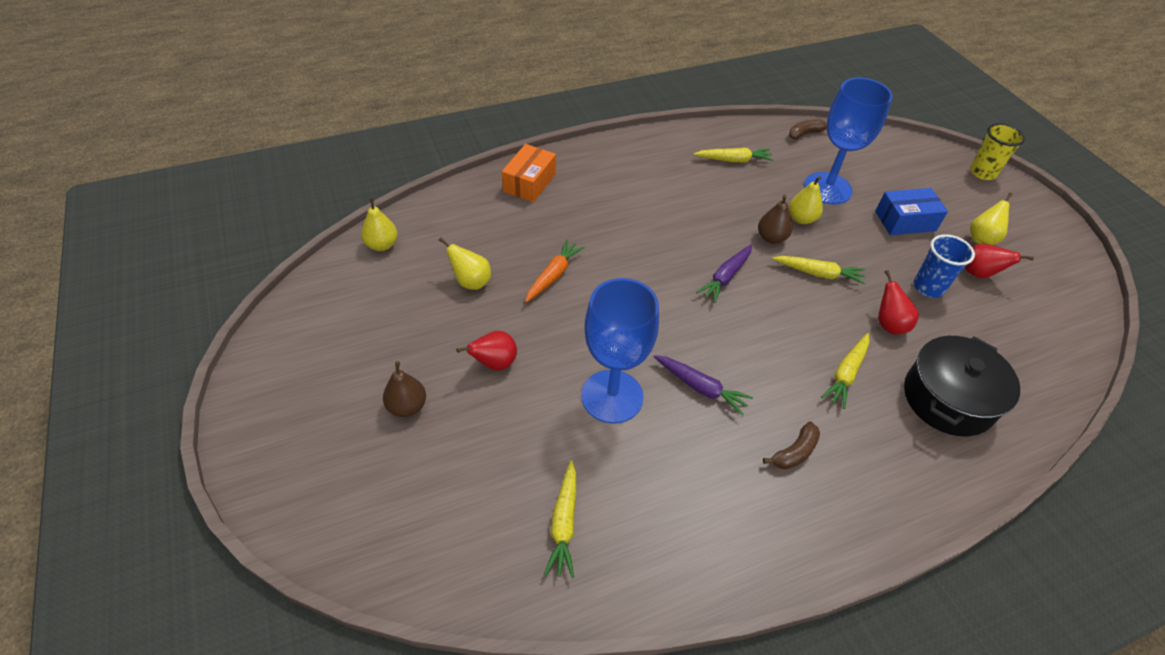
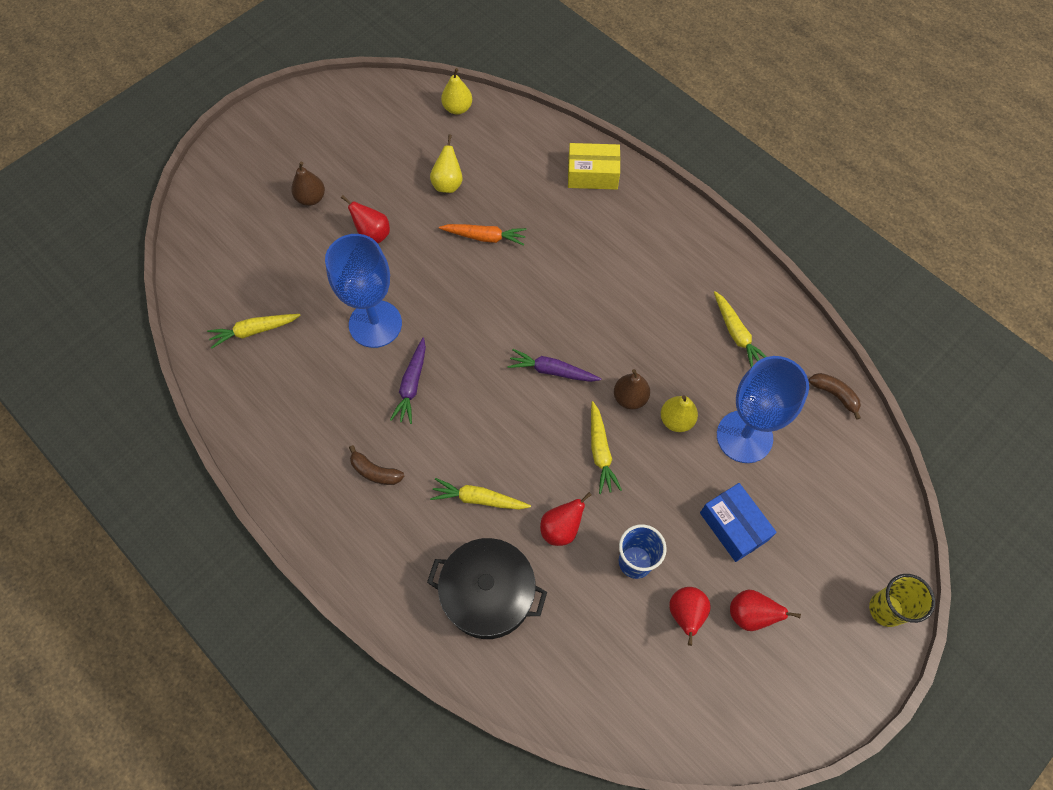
camera: 70 degrees right, 15 degrees up
orange box [502,144,556,202] -> yellow box [568,143,620,190]
yellow pear [970,192,1013,245] -> red pear [730,590,801,631]

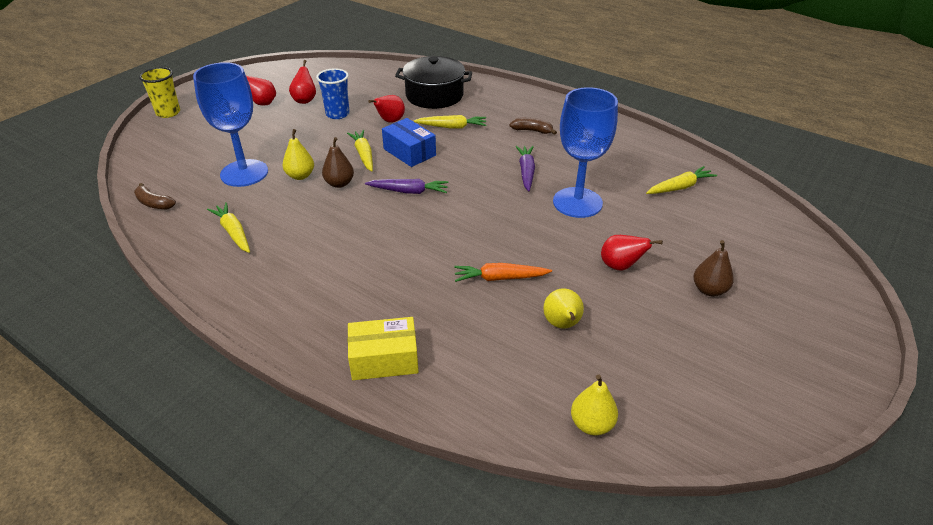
camera: 170 degrees right, 25 degrees down
blue box [700,483,777,562] -> blue box moved to [382,118,436,167]

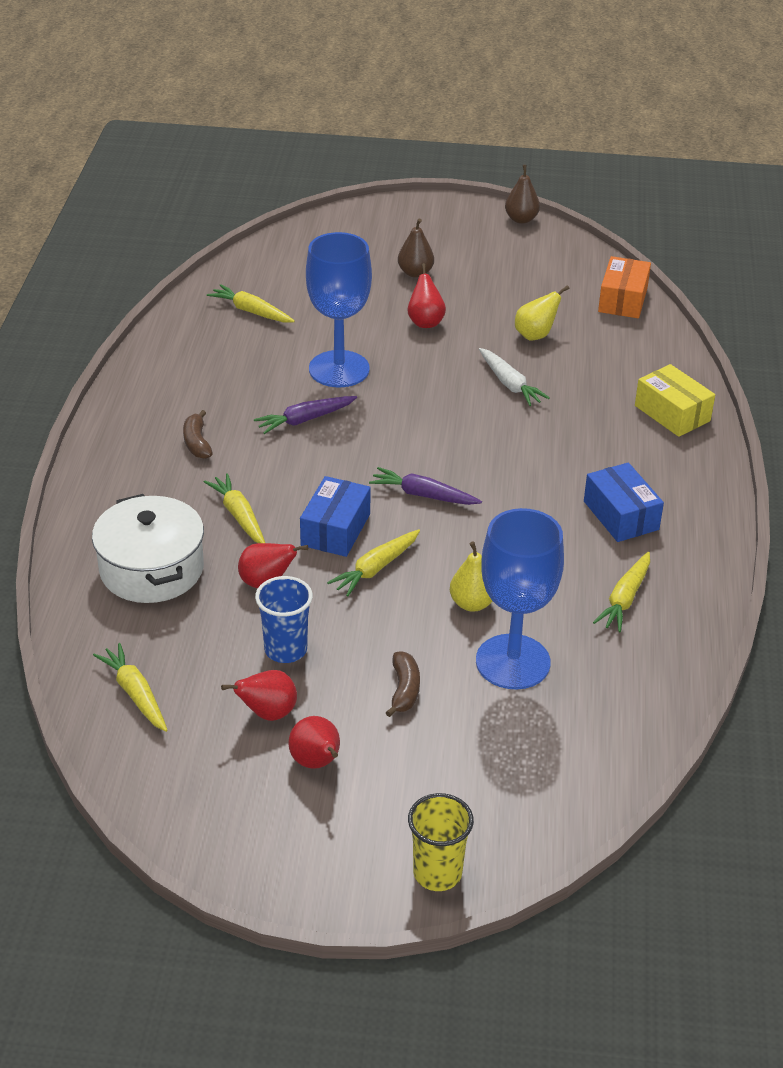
camera: 120 degrees left, 0 degrees up
brown banana [134,183,176,209] -> brown banana moved to [385,651,420,717]
brown pear [322,137,354,188] -> brown pear moved to [505,165,540,224]
purple carrot [365,179,449,194] -> purple carrot turned 45 degrees counterclockwise [369,467,482,505]
black pot [395,56,472,109] -> white pot [92,494,204,603]
orange carrot [454,263,552,282] -> white carrot [479,348,550,406]
yellow pear [571,374,618,436] -> orange box [598,256,651,318]
none -> yellow carrot [93,643,168,732]
none -> blue box [584,462,664,542]

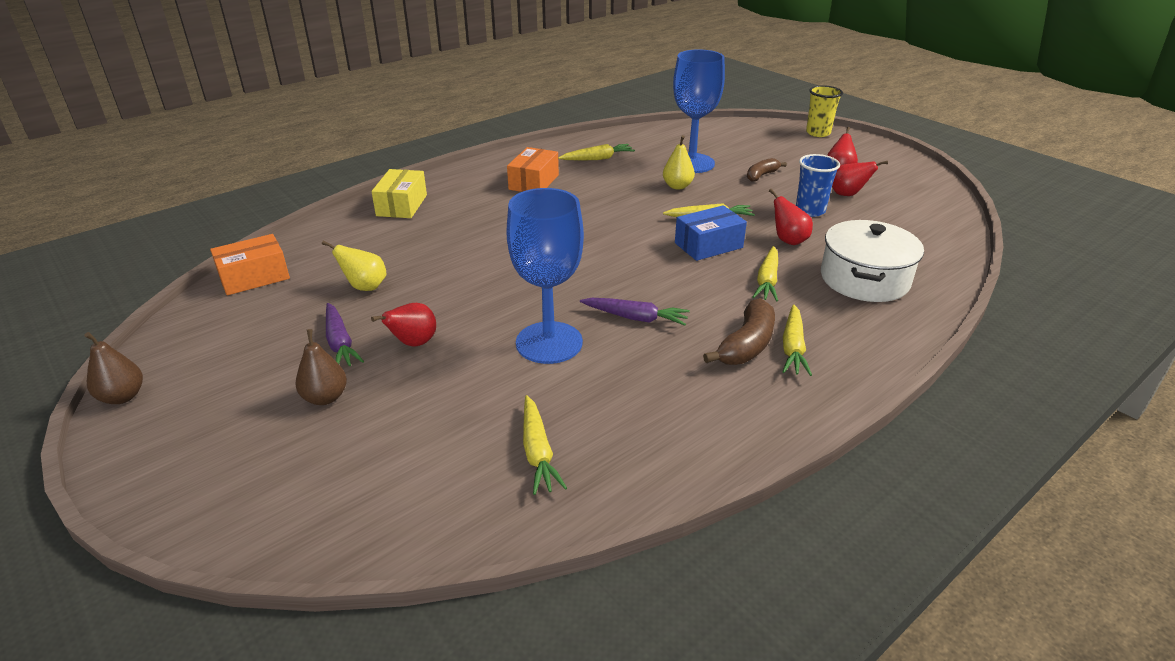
camera: 135 degrees left, 5 degrees down
yellow carrot [93,643,168,732] -> yellow carrot moved to [782,304,812,376]
brown banana [183,410,213,459] -> brown banana [703,298,775,365], size x1.55
purple carrot [369,467,482,505] -> purple carrot moved to [326,303,364,366]
white carrot [479,348,550,406] -> none
blue box [584,462,664,542] -> orange box [507,147,559,192]

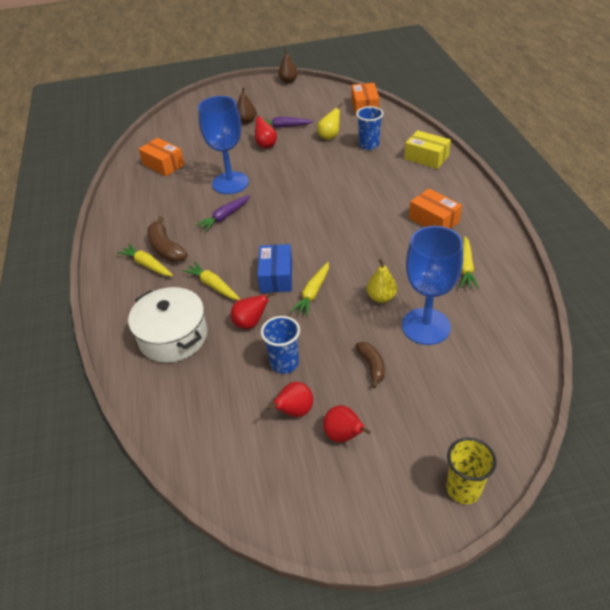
camera: 120 degrees right, 10 degrees up
yellow carrot [523,395,567,495] -> orange box [139,138,185,176]
none -> blue cup [356,106,383,150]

